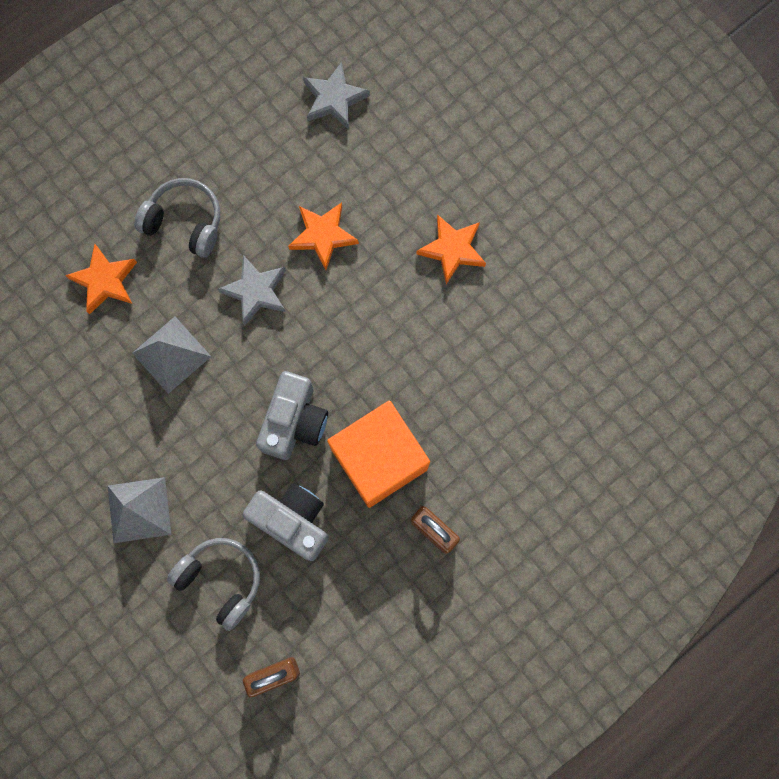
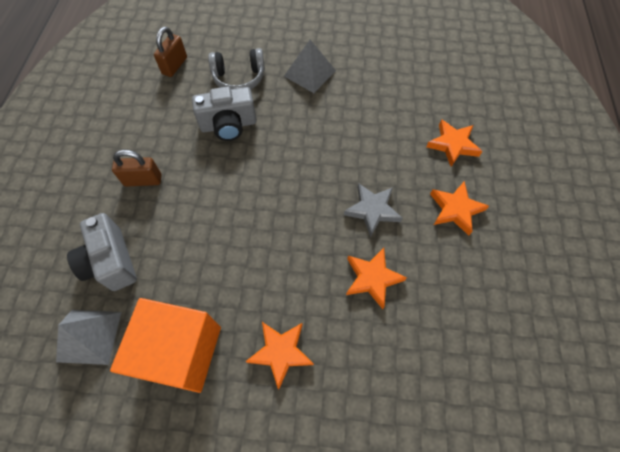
camera: 135 degrees right, 15 degrees down
grey pyramid [132,316,212,394] -> grey pyramid moved to [56,310,121,365]
grey headphones [134,178,220,258] -> orange star [430,181,489,235]
grey camera [256,371,328,460] -> grey camera moved to [67,213,137,291]
grey star [303,62,370,130] -> none
orange cube [327,401,430,508] -> orange cube moved to [110,298,221,393]

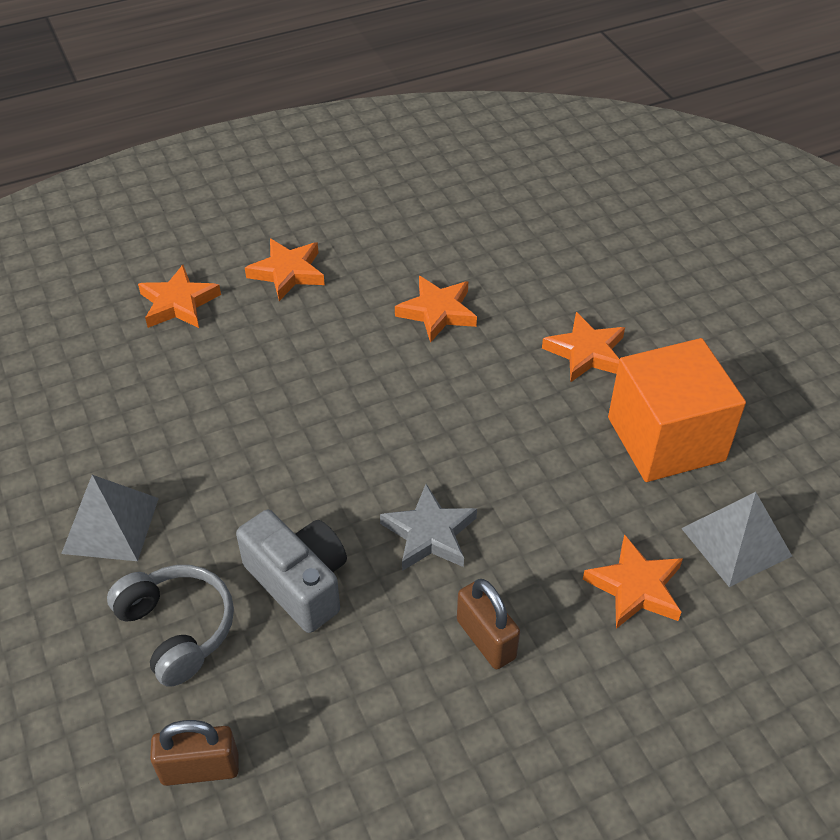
camera: 120 degrees left, 15 degrees down
grey camera [67,213,137,291] -> orange star [583,534,683,629]
grey star [344,183,402,237] -> grey star moved to [380,484,477,571]

